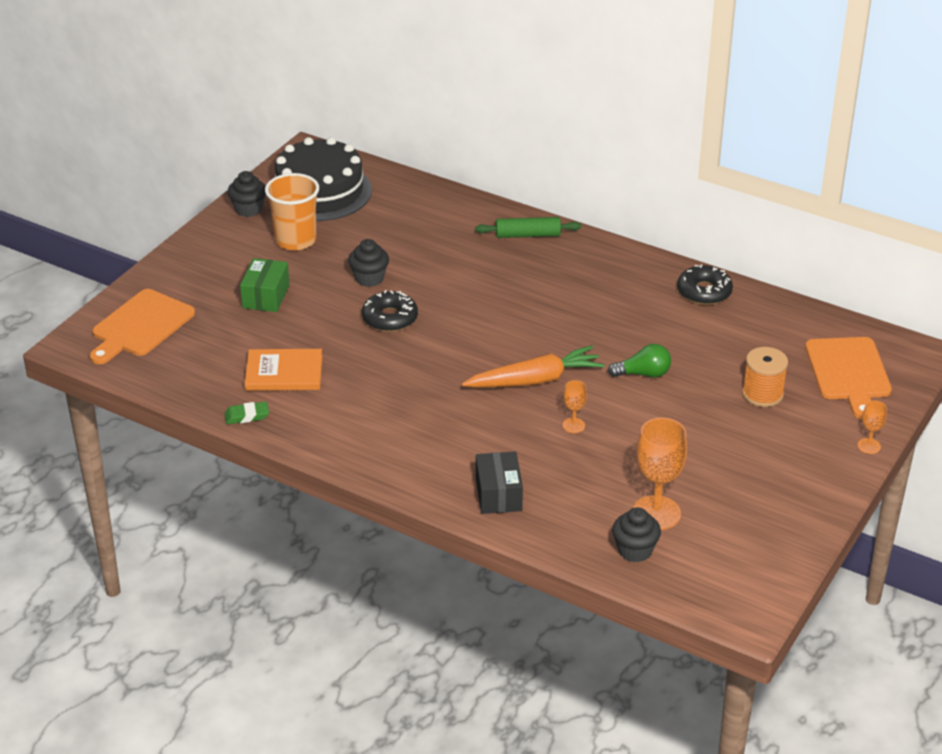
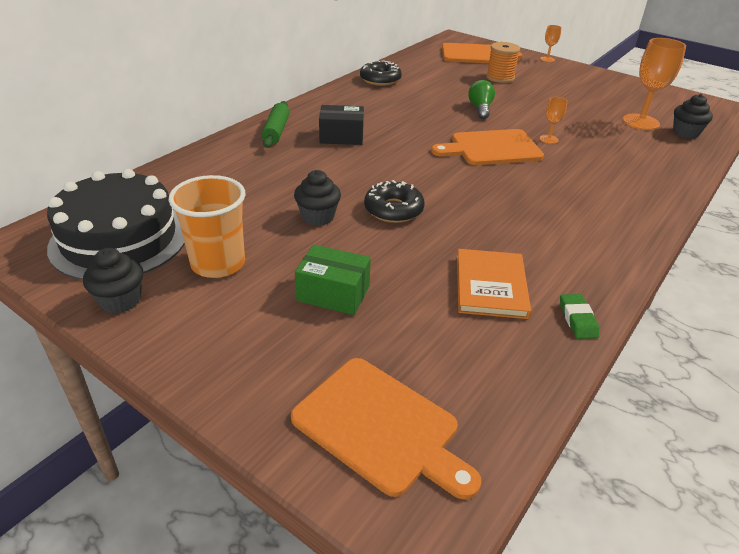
camera: 85 degrees left, 0 degrees up
orange carrot [461,345,605,388] -> orange cutting board [431,129,544,165]
black box [476,451,523,514] -> black box moved to [319,105,364,145]

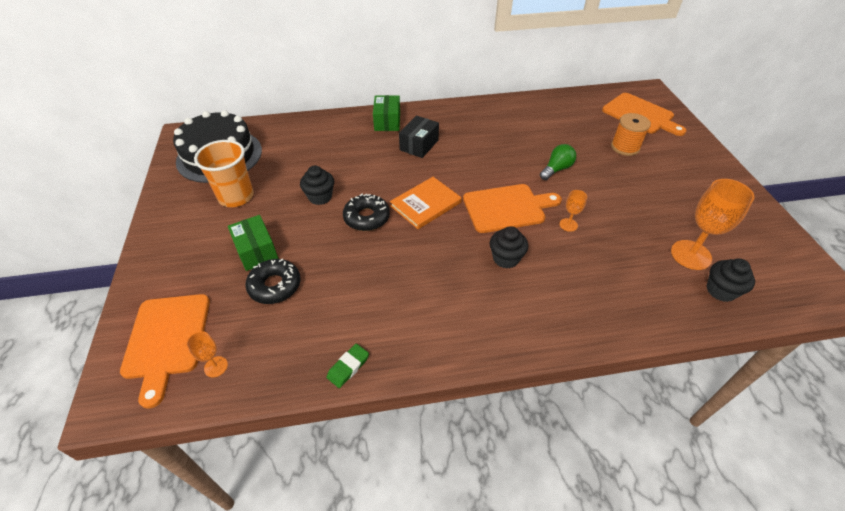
camera: 45 degrees right, 10 degrees up
black cupcake [83,248,143,313] -> black cupcake moved to [490,226,528,269]
green rolling pin [261,101,290,148] -> green box [373,95,400,131]
black box [319,105,364,145] -> black box turned 75 degrees clockwise [399,116,439,158]
black donut [360,60,402,86] -> black donut moved to [245,259,301,304]
orange cutting board [431,129,544,165] -> orange cutting board turned 135 degrees clockwise [463,184,562,233]
orange book [457,249,531,319] -> orange book moved to [390,177,462,229]
orange goblet [540,25,561,62] -> orange goblet moved to [186,331,228,377]

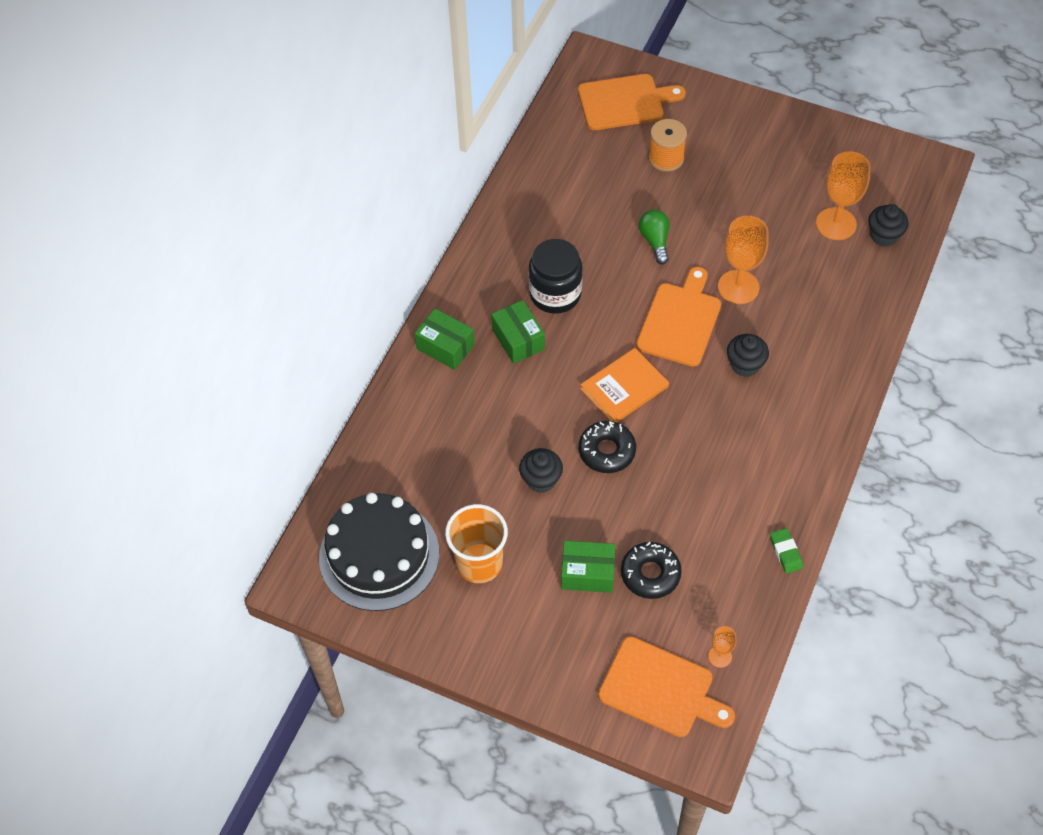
camera: 55 degrees left, 10 degrees up
orange book [390,177,462,229] -> orange book turned 60 degrees clockwise [580,348,669,422]
black box [399,116,439,158] -> green box [491,300,545,364]
orange goblet [559,190,587,232] -> orange goblet [718,216,769,304], size x2.02
none -> black jar [529,239,583,314]

